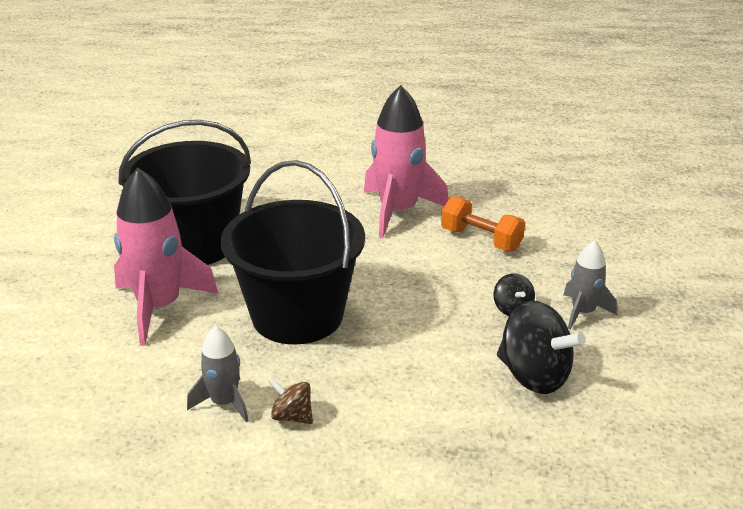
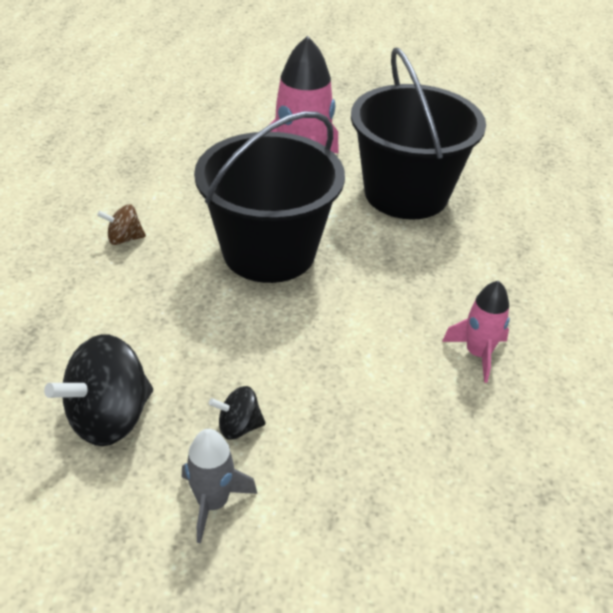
camera: 95 degrees right, 10 degrees up
grey rocket [187,326,249,422] -> none
brown spinning top [269,378,313,424] -> brown spinning top turned 135 degrees counterclockwise [97,204,146,245]
pink rocket [364,85,448,238] -> pink rocket [442,280,510,383], size x0.54
orange dumbbell [441,196,525,252] -> none

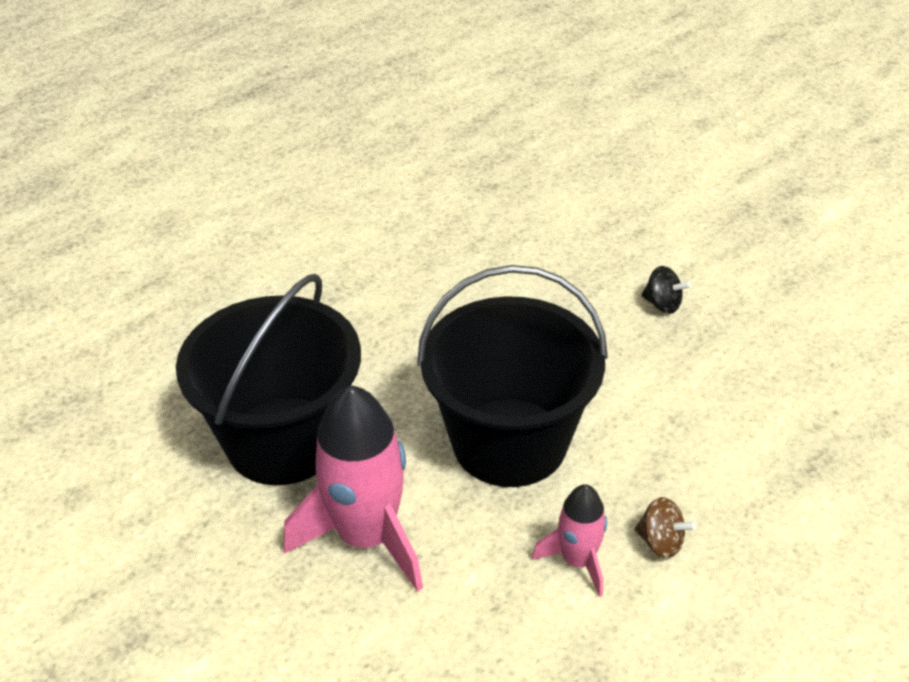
camera: 140 degrees left, 0 degrees up
black spinning top [44,334,153,446] -> none
grey rocket [182,429,258,543] -> none
pink rocket [442,280,510,383] -> pink rocket moved to [532,484,607,597]

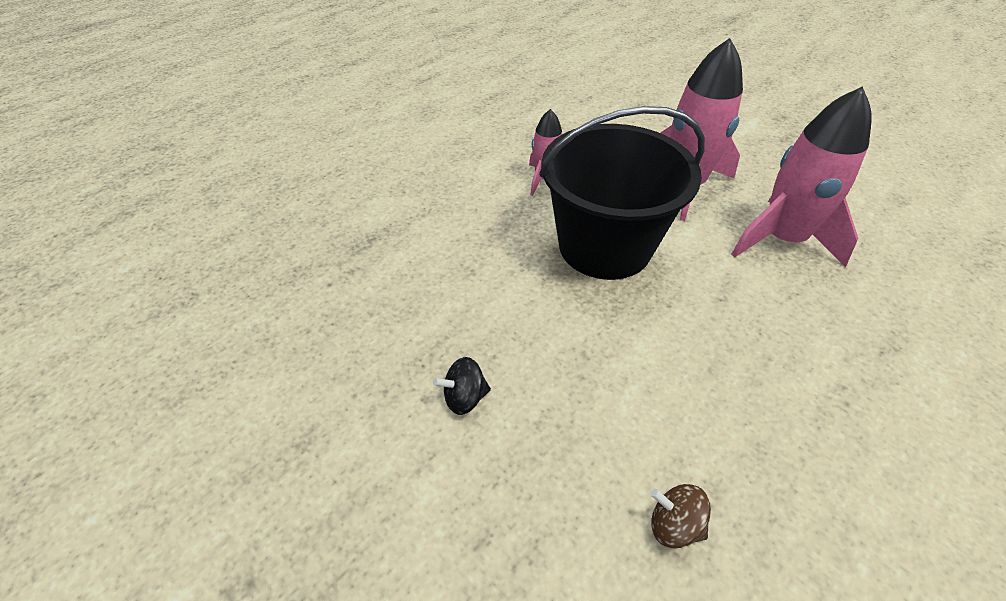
camera: 175 degrees right, 5 degrees up
black bucket [176,274,361,485] -> pink rocket [731,86,872,267]
brown spinning top [634,497,696,558] -> brown spinning top moved to [651,484,711,548]
black spinning top [641,266,691,314] -> black spinning top turned 45 degrees counterclockwise [433,357,491,415]

